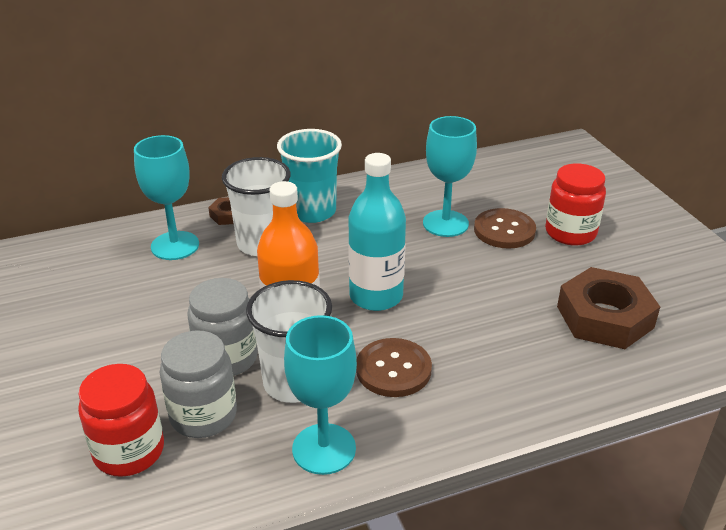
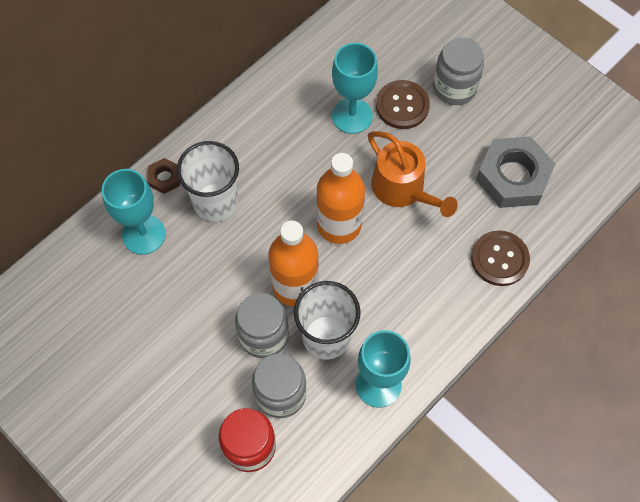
camera: 25 degrees left, 30 degrees up
turquoise cup [277,129,342,223] -> none
turquoise bottle [348,153,406,311] -> orange bottle [316,153,365,244]
brown button [356,338,432,397] -> brown button moved to [471,230,530,286]
red jar [545,163,606,246] -> grey jar [433,37,484,105]
brown nut [557,267,660,349] -> grey nut [476,136,555,208]
none -> orange watering can [368,131,458,217]

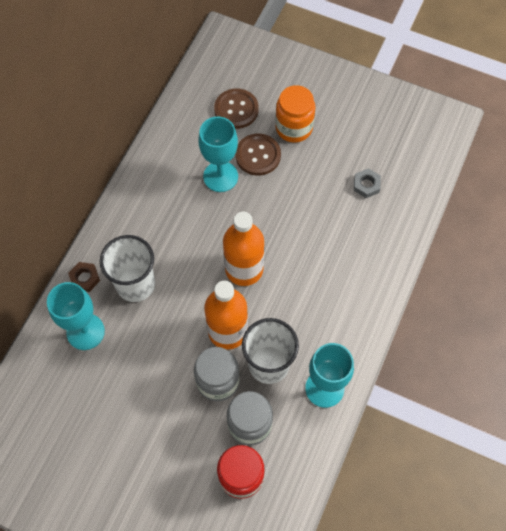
camera: 20 degrees left, 0 degrees up
orange watering can [368,131,458,217] -> none
grey jar [433,37,484,105] -> orange jar [275,85,316,143]
brown button [471,230,530,286] -> brown button moved to [214,89,259,129]
grey nut [476,136,555,208] -> grey nut [354,168,381,198], size x0.47

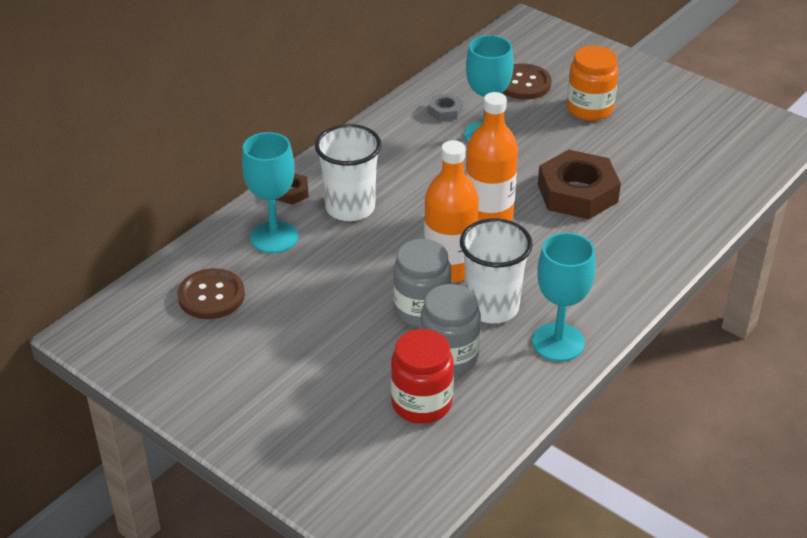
camera: 15 degrees right, 25 degrees down
brown button [235,133,281,176] -> brown button moved to [177,268,245,319]
grey nut [354,168,381,198] -> grey nut moved to [428,93,463,121]
none -> brown nut [538,150,621,219]

